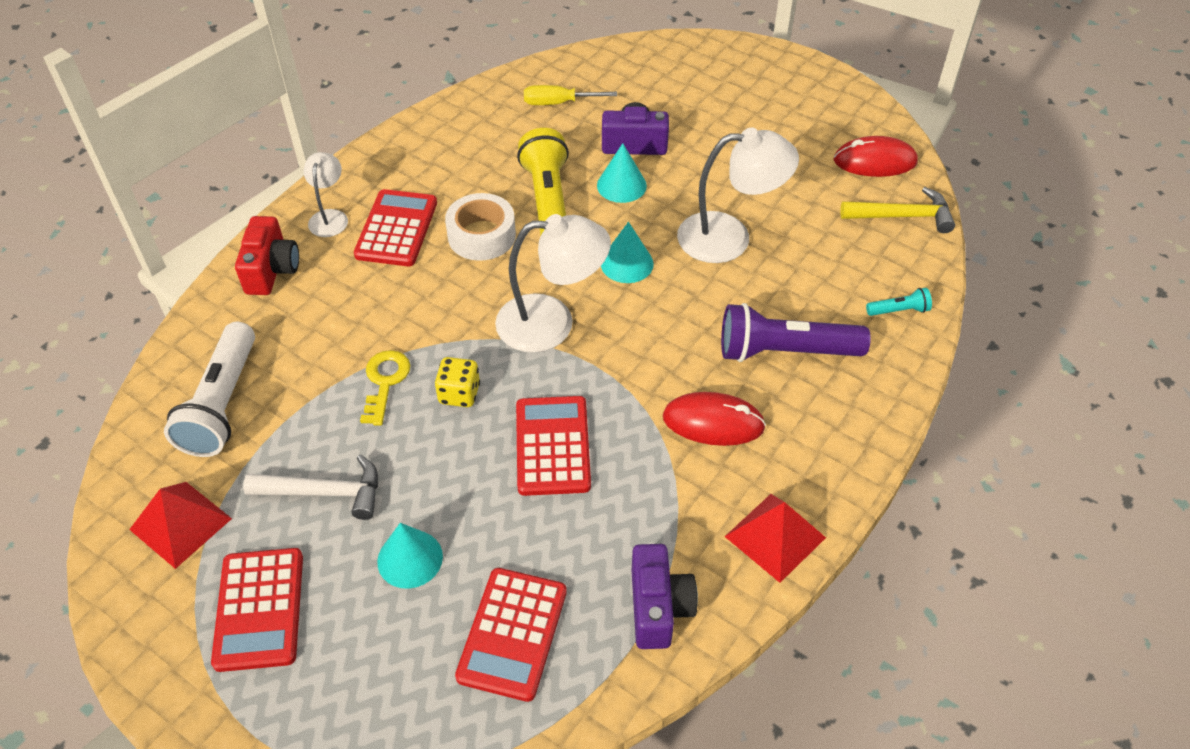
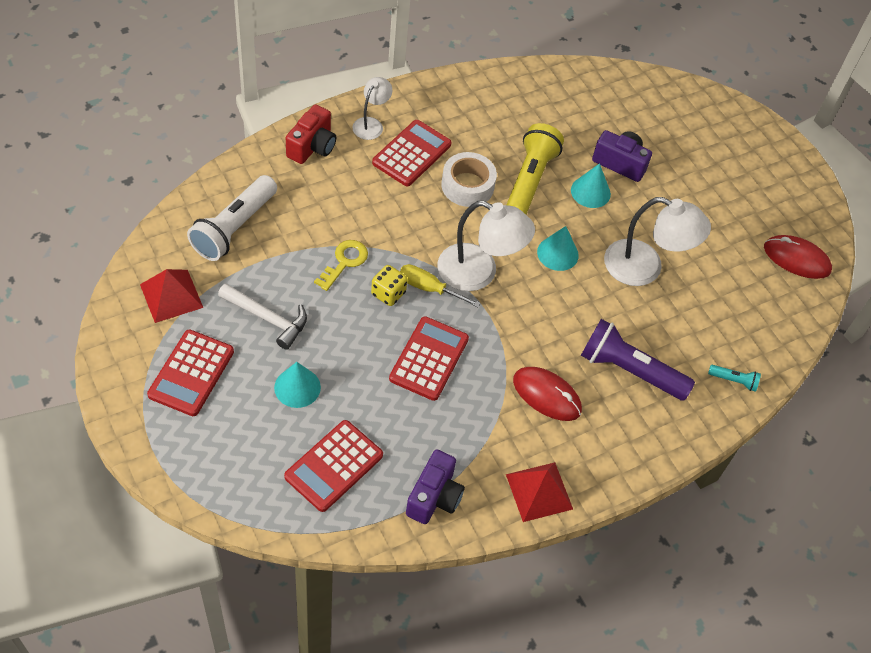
camera: 20 degrees right, 5 degrees up
yellow screwdriver [524,85,617,105] -> yellow screwdriver moved to [400,264,480,307]
yellow hammer [840,187,955,233] -> none

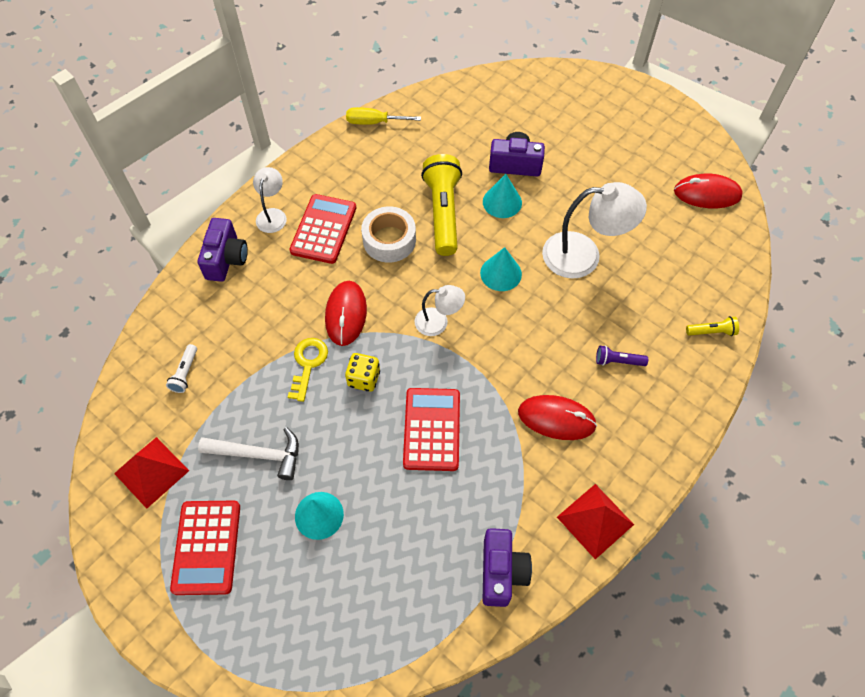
camera: 15 degrees left, 5 degrees up
white flashlight [187,175,277,261] -> white flashlight [166,344,197,393], size x0.45
red calculator [284,420,383,512] -> none
red camera [286,104,336,164] -> purple camera [198,218,248,282]
yellow screwdriver [400,264,480,307] -> yellow screwdriver moved to [346,107,421,125]
white lamp [437,201,535,291] -> white lamp [415,285,465,336], size x0.56
purple flashlight [581,319,695,401] -> purple flashlight [596,345,648,366], size x0.45
turquoise flashlight [708,365,761,392] -> yellow flashlight [686,316,739,336]
none -> red mouse [325,281,367,346]

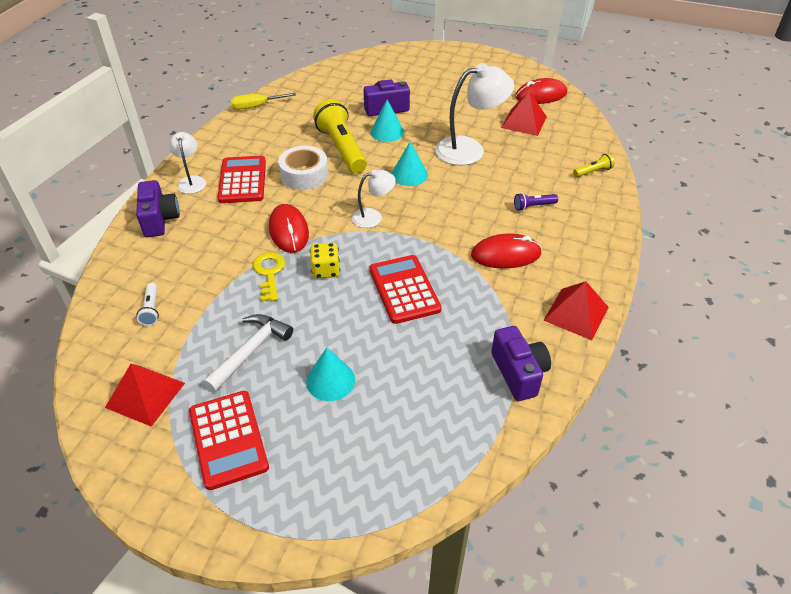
camera: 20 degrees left, 15 degrees down
white hammer [198,427,299,480] -> white hammer turned 45 degrees counterclockwise [203,314,293,392]
none -> red pyramid [501,91,547,136]

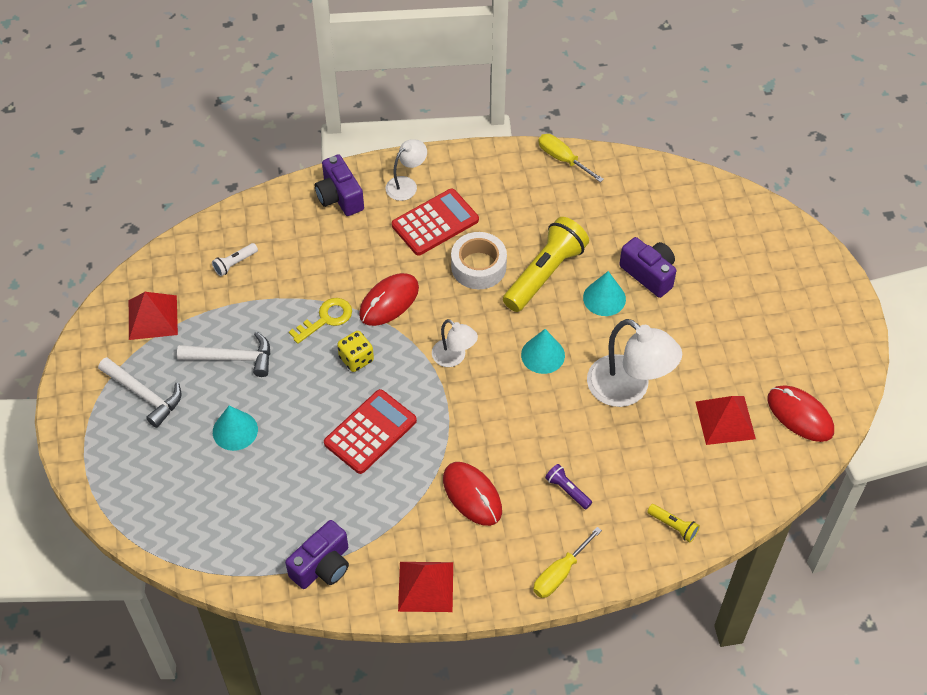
camera: 60 degrees right, 10 degrees up
purple camera [136,180,180,237] -> purple camera turned 105 degrees clockwise [315,154,364,216]
red calculator [189,391,269,490] -> white hammer [98,357,182,428]
none -> yellow screwdriver [533,527,602,598]

